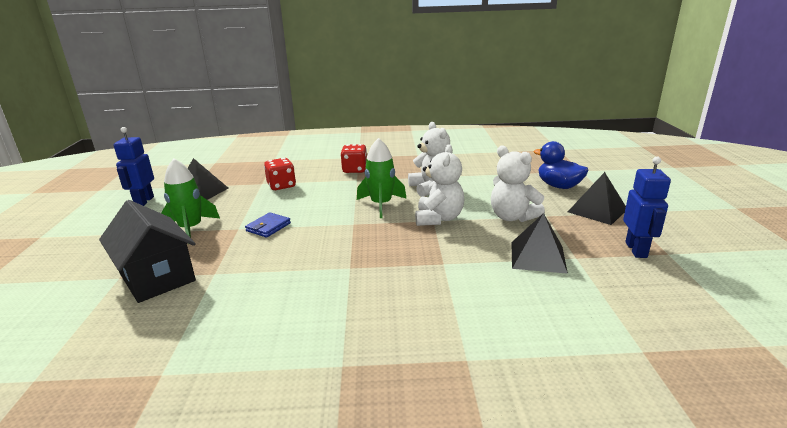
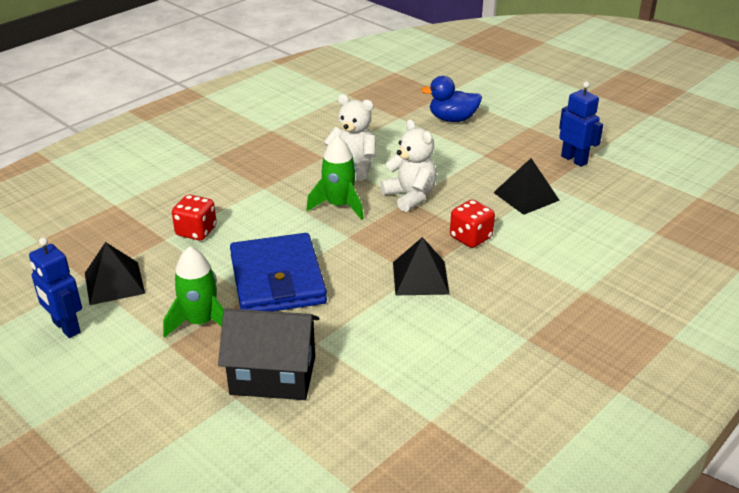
camera: 45 degrees left, 10 degrees up
blue wallet [245,212,291,238] -> blue wallet [230,233,327,311], size x2.40
red dice [340,144,367,173] -> red dice moved to [450,200,495,248]
white teddy bear [491,145,545,222] -> none
black pyramid [568,172,626,225] -> black pyramid moved to [393,237,450,295]

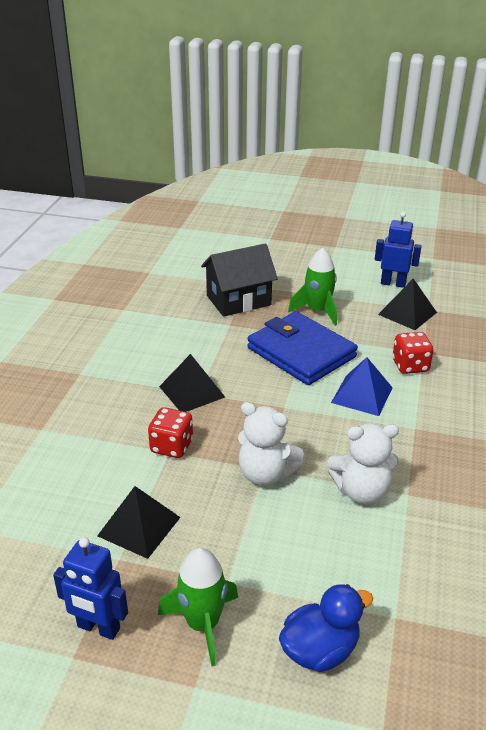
camera: 150 degrees right, 0 degrees up
green rocket [306,136,364,220] -> green rocket moved to [158,548,238,666]
none -> blue pyramid [331,357,393,416]

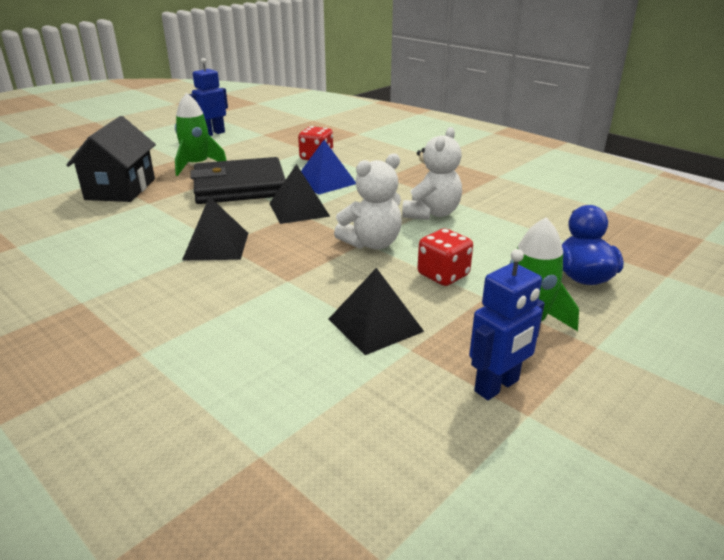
camera: 60 degrees left, 5 degrees down
red dice [148,407,193,458] -> red dice moved to [417,228,473,286]
blue wallet [247,311,358,385] -> black wallet [190,157,286,204]
black pyramid [378,278,437,330] -> black pyramid moved to [269,164,330,224]

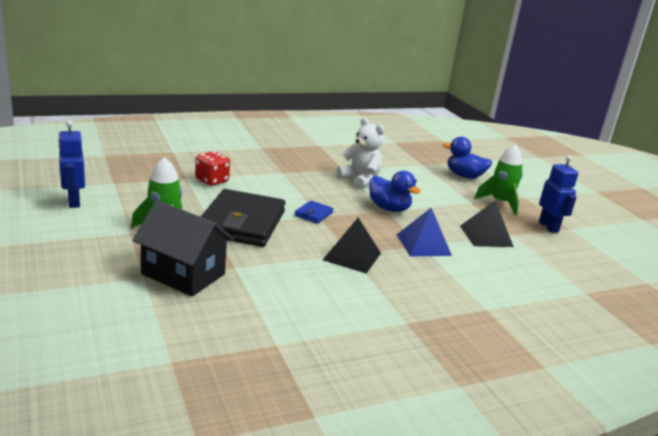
camera: 70 degrees left, 5 degrees down
black pyramid [269,164,330,224] -> blue wallet [295,200,333,224]
blue pyramid [301,140,356,195] -> blue pyramid moved to [396,208,452,256]
white teddy bear [334,153,402,250] -> blue duck [369,171,421,212]
red dice [417,228,473,286] -> none

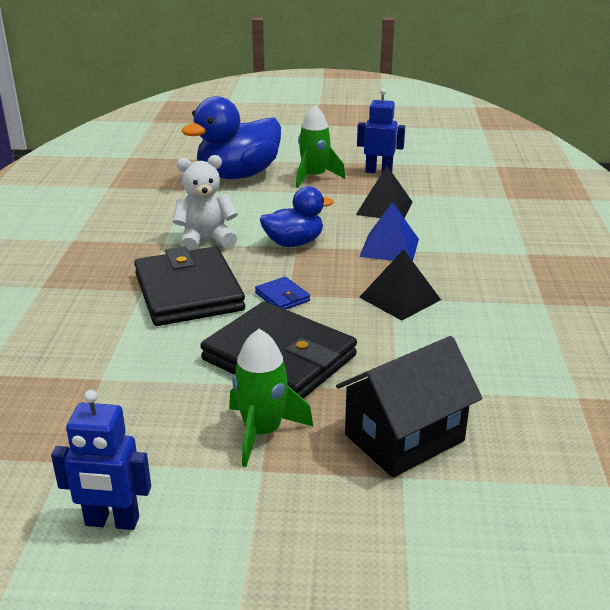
camera: 60 degrees left, 5 degrees up
red dice [195,151,230,186] -> none
blue duck [443,137,492,179] -> blue duck [181,96,281,179], size x1.70
none -> black wallet [134,246,245,326]

